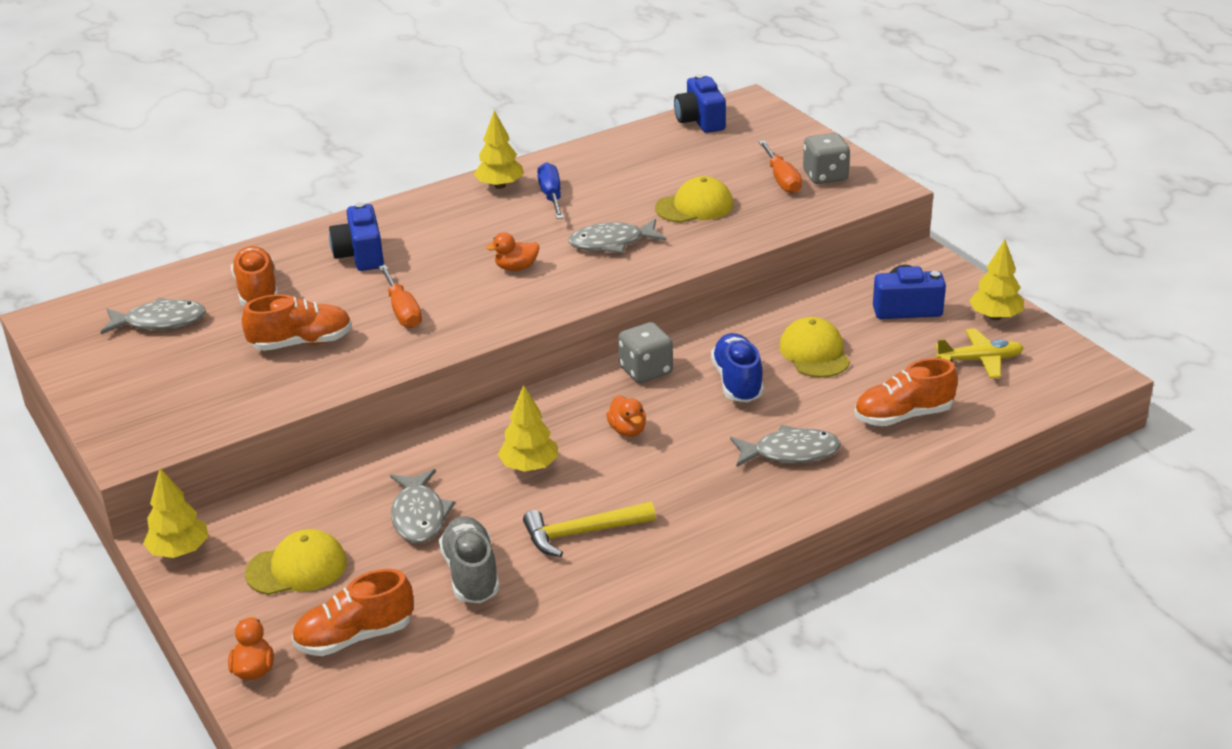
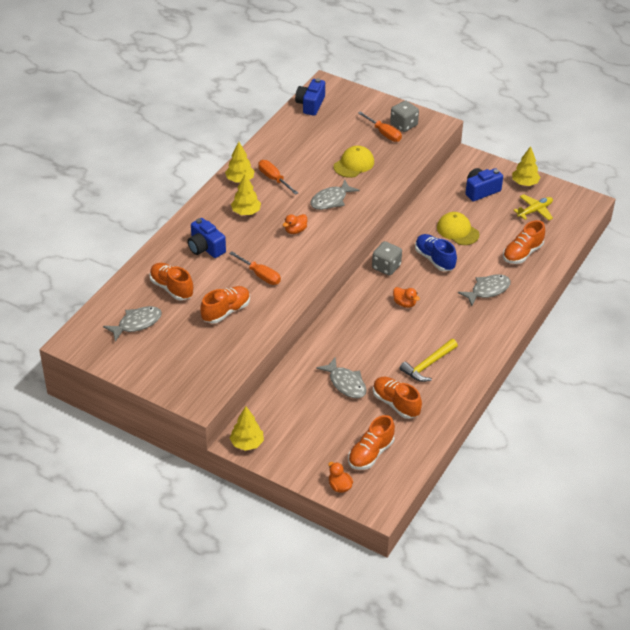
camera: 30 degrees left, 10 degrees up
yellow cap [245,529,347,595] -> none
grey shoe [439,516,500,603] -> orange shoe [373,377,422,419]
yellow tree [498,385,558,472] -> yellow tree moved to [231,174,261,215]
blue screwdriver [537,162,564,219] -> orange screwdriver [258,160,298,195]
blue camera [674,74,726,133] -> blue camera turned 60 degrees clockwise [295,78,325,116]

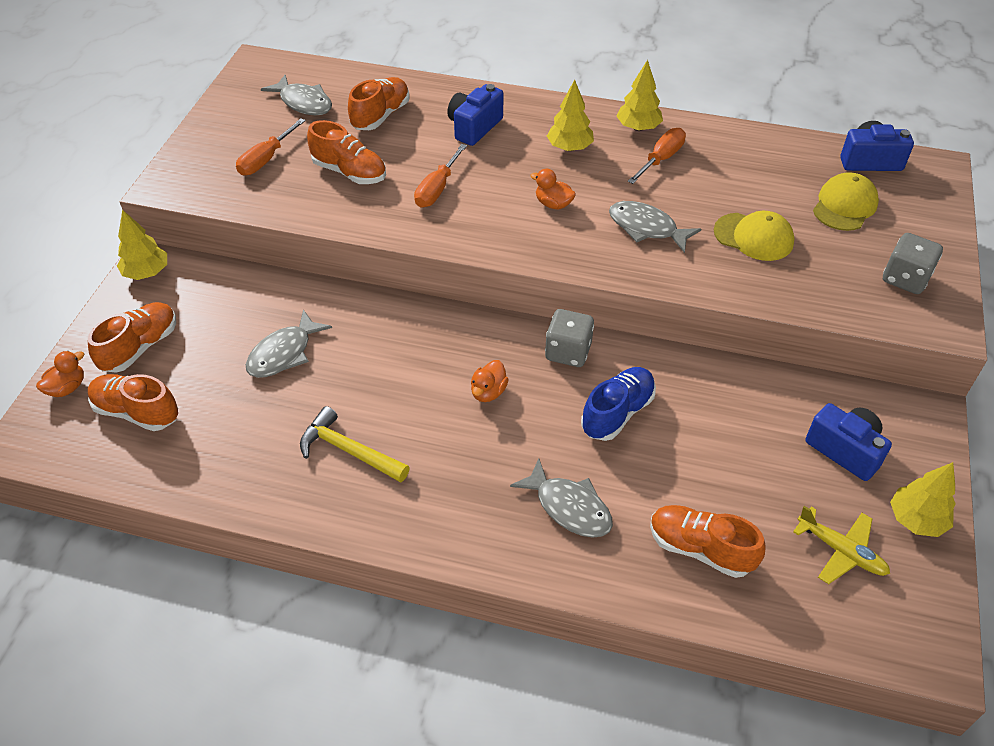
camera: 75 degrees right, 5 degrees up
orange screwdriver [358,111,402,142] -> orange screwdriver moved to [236,118,306,176]
orange shoe [373,377,422,419] -> orange shoe moved to [88,302,176,373]
yellow cap [437,212,480,245] -> yellow cap moved to [813,172,879,231]

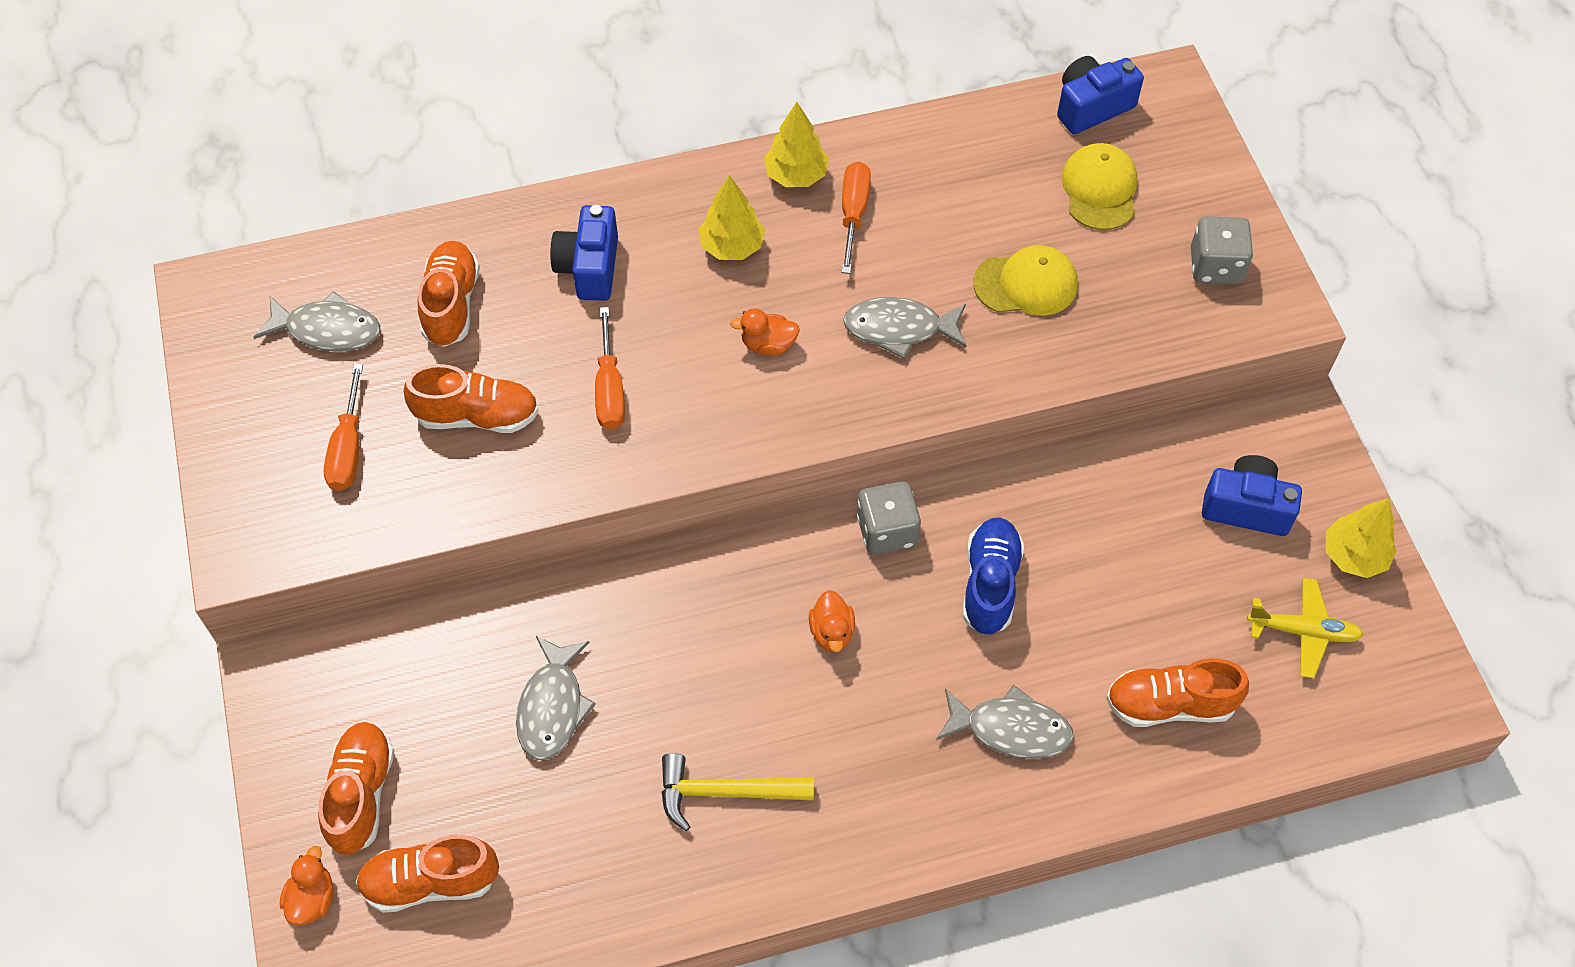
camera: 30 degrees left, 10 degrees up
yellow tree [117,210,167,280] -> none

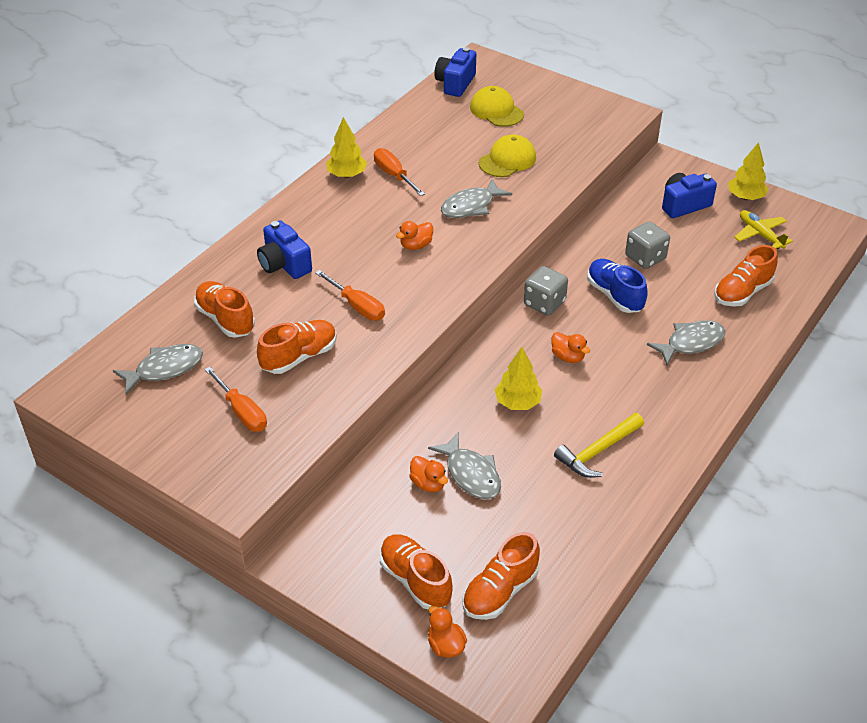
camera: 40 degrees left, 15 degrees down
yellow tree [698,175,765,260] -> yellow tree moved to [495,347,542,410]
grey dice [1191,216,1253,285] -> grey dice moved to [625,221,670,269]
yellow plane [1247,578,1364,678] -> yellow plane turned 90 degrees counterclockwise [734,210,793,249]
none -> orange duck [409,456,448,492]

